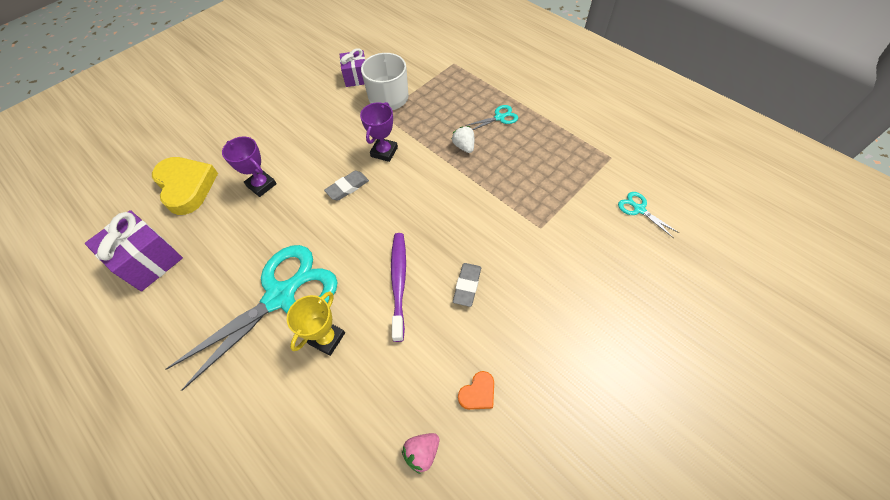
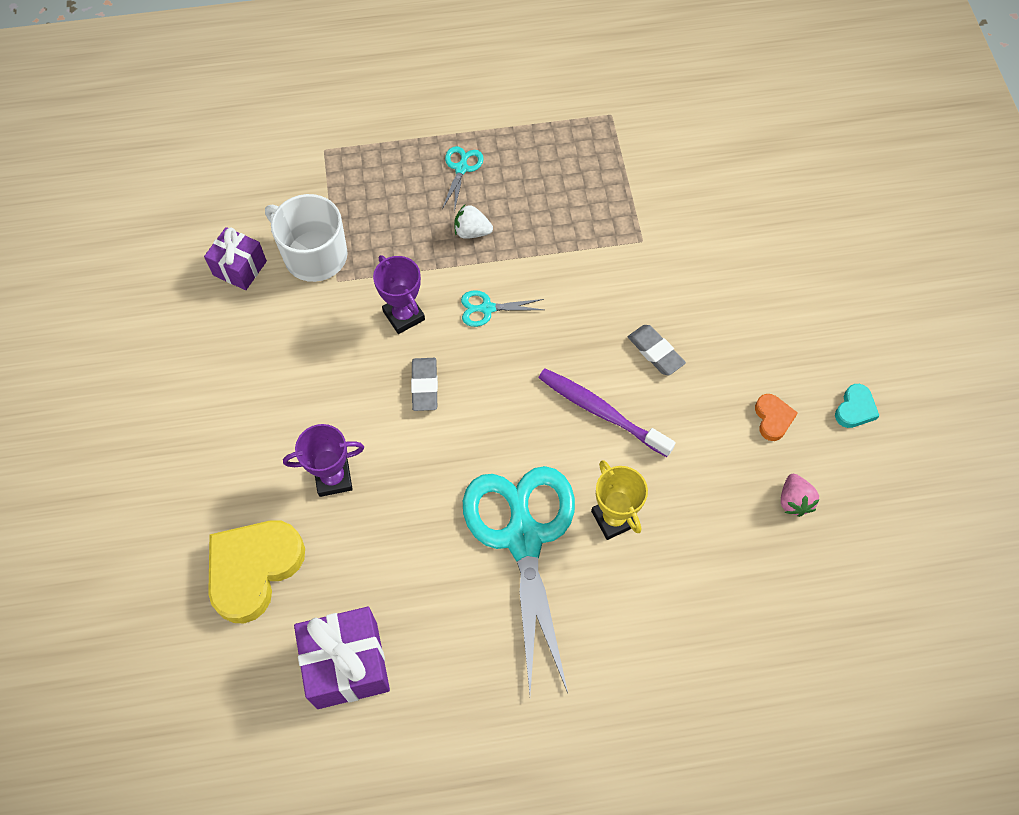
camera: 55 degrees left, 5 degrees up
yellow heart [152,157,218,215] -> yellow heart turned 60 degrees counterclockwise [208,520,305,623]
turquoise scissors [618,192,679,238] -> turquoise scissors moved to [461,290,544,327]
none -> turquoise heart [835,384,879,428]

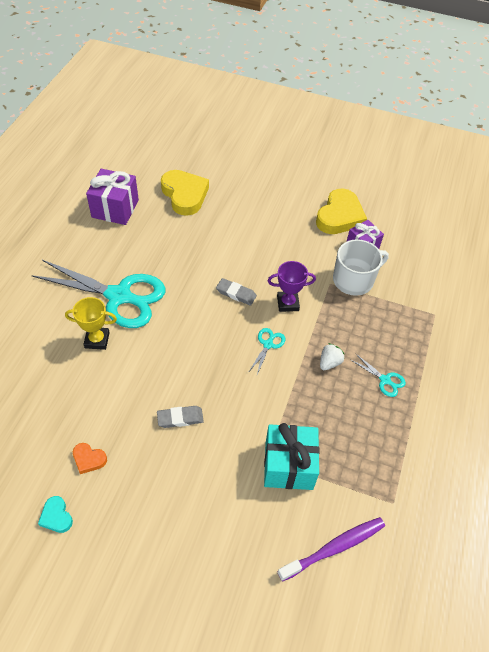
camera: 115 degrees right, 10 degrees down
purple trophy [283,424,364,497] -> none
purple toothbrush [538,368,676,457] -> purple toothbrush moved to [278,517,385,582]
pink strawberry [781,474,820,517] -> none
none -> turquoise gift [264,423,320,490]
none -> yellow heart [316,189,367,234]

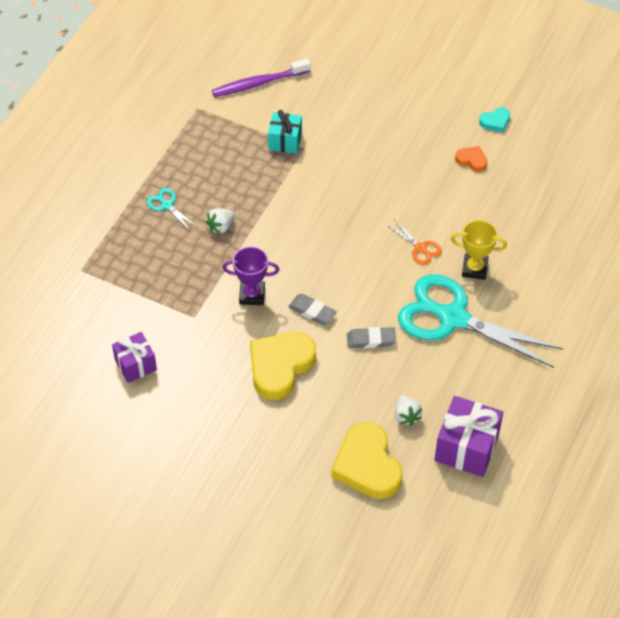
camera: 170 degrees left, 0 degrees up
turquoise heart [38,496,73,533] -> turquoise heart turned 90 degrees clockwise [479,107,510,133]
grey eraser [157,406,204,428] -> grey eraser moved to [347,327,396,348]
turquoise scissors [249,328,285,375] -> none
turquoise gift [264,423,320,490] -> turquoise gift [268,110,302,154], size x0.64
yellow heart [316,189,367,234] -> yellow heart moved to [250,332,316,400]
white mug [333,239,389,296] -> none
none -> orange scissors [387,220,442,265]
none -> white strawberry [395,396,422,426]

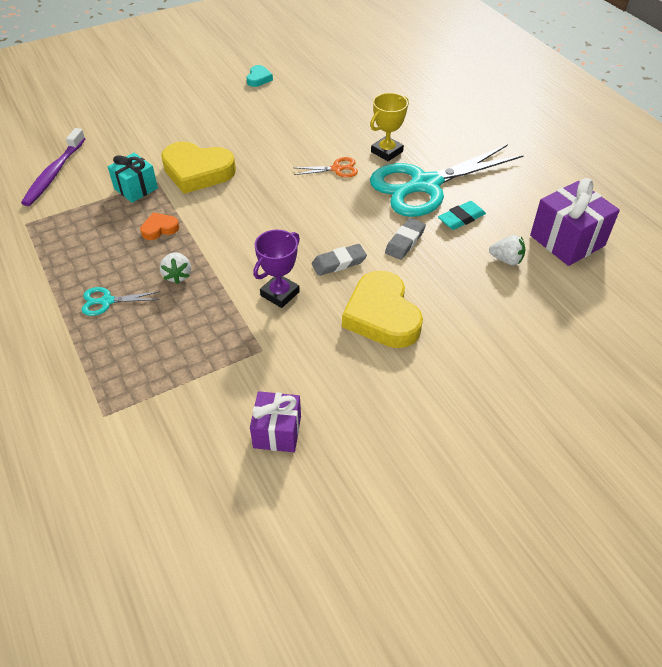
camera: 55 degrees left, 5 degrees down
yellow heart [331,422,403,499] -> yellow heart moved to [161,142,236,194]
orange heart [455,146,487,172] -> orange heart moved to [140,212,179,240]
none -> turquoise eraser [438,201,486,230]

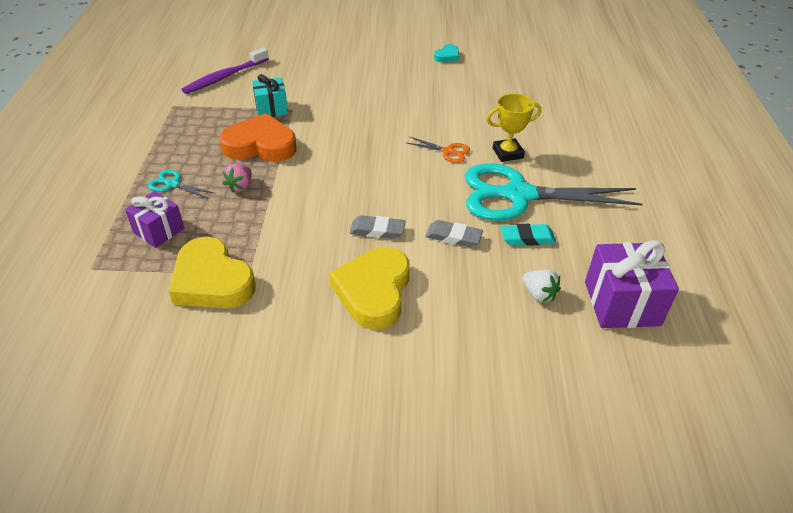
camera: 30 degrees right, 5 degrees down
orange heart [140,212,179,240] -> orange heart [219,113,297,162], size x2.13
white strawberry [160,252,191,284] -> pink strawberry [222,164,252,193]
yellow heart [161,142,236,194] -> yellow heart moved to [169,237,256,308]
purple gift [250,391,301,452] -> purple gift moved to [125,191,184,248]
purple trophy [253,230,300,308] -> none
grey eraser [385,218,426,260] -> grey eraser turned 45 degrees clockwise [425,220,483,247]

